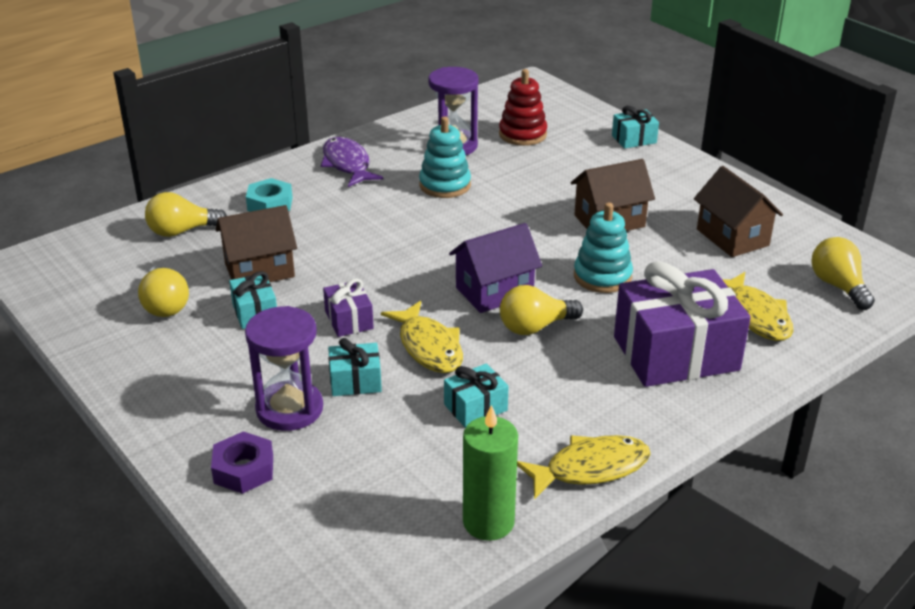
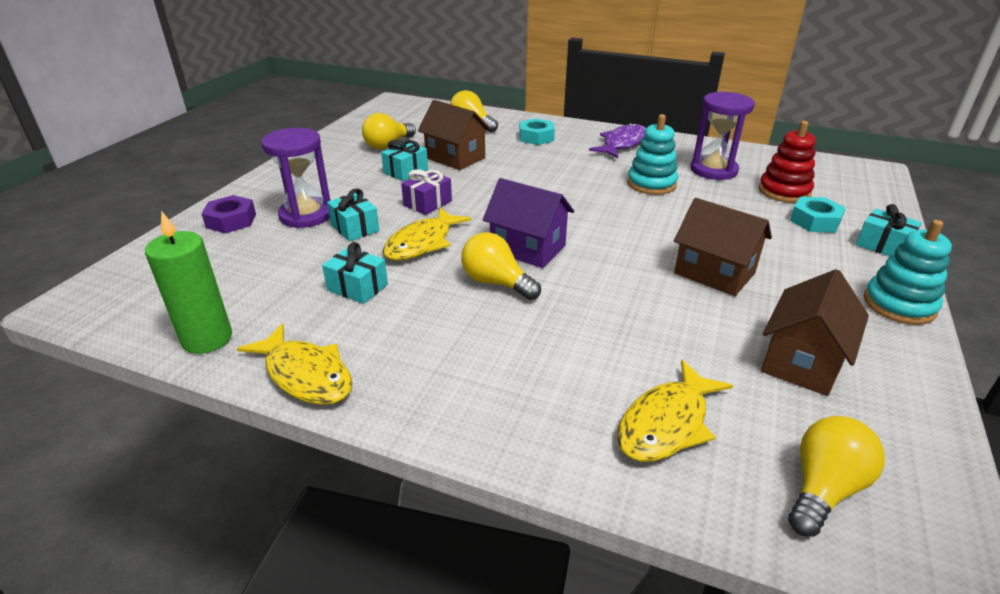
camera: 60 degrees right, 0 degrees up
turquoise stacking toy [574,203,633,293] -> turquoise stacking toy moved to [864,220,952,325]
purple gift [614,261,751,387] -> none
none -> turquoise nut [790,197,846,233]

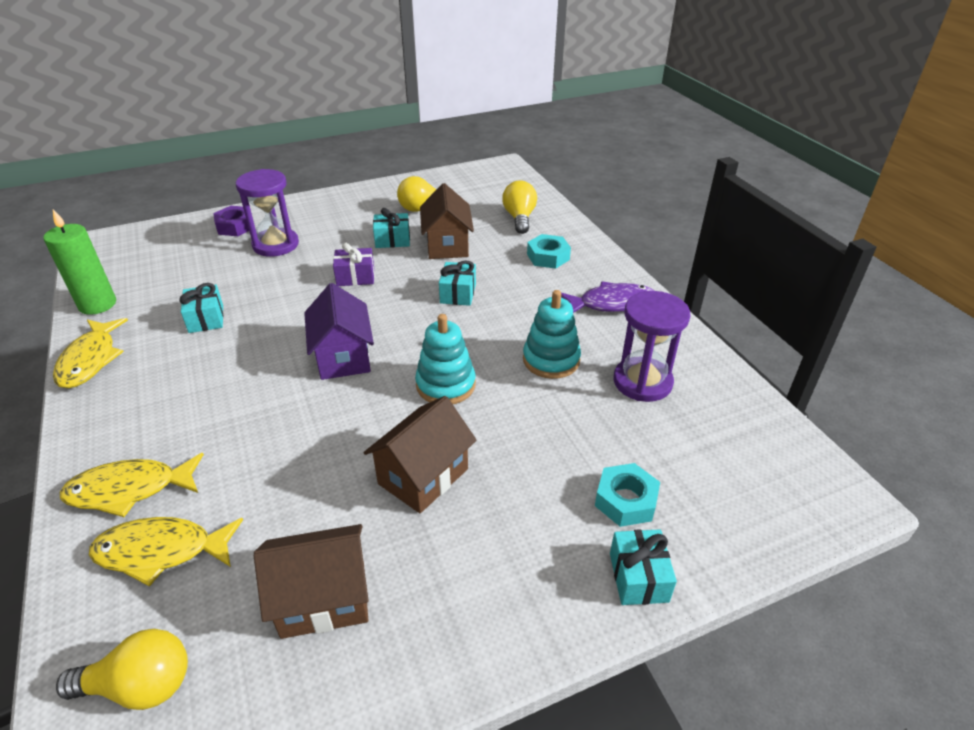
camera: 45 degrees right, 5 degrees up
turquoise gift [327,188,379,241] -> turquoise gift moved to [439,261,476,306]
yellow fish [383,208,471,261] -> yellow fish moved to [60,453,204,517]
yellow light bulb [461,232,541,300] -> none
brown house [674,198,772,296] -> brown house turned 45 degrees clockwise [364,396,477,513]
red stacking toy [759,121,816,203] -> none
turquoise stacking toy [864,220,952,325] -> turquoise stacking toy moved to [415,314,476,404]

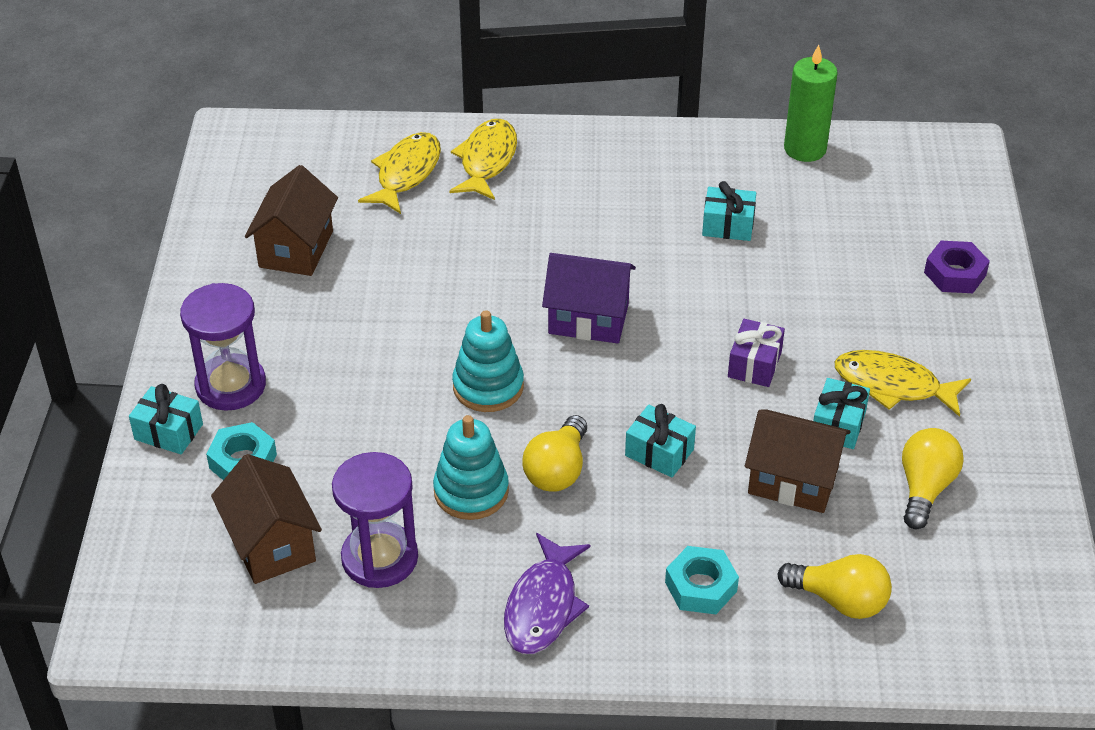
camera: 115 degrees right, 5 degrees up
yellow fish [53,318,128,388] -> yellow fish moved to [835,350,971,417]
yellow light bulb [56,629,188,710] -> yellow light bulb moved to [522,415,587,492]
purple hourglass [236,169,299,257] -> purple hourglass moved to [180,283,266,411]
brown house [364,396,477,513] -> brown house moved to [211,454,322,584]

